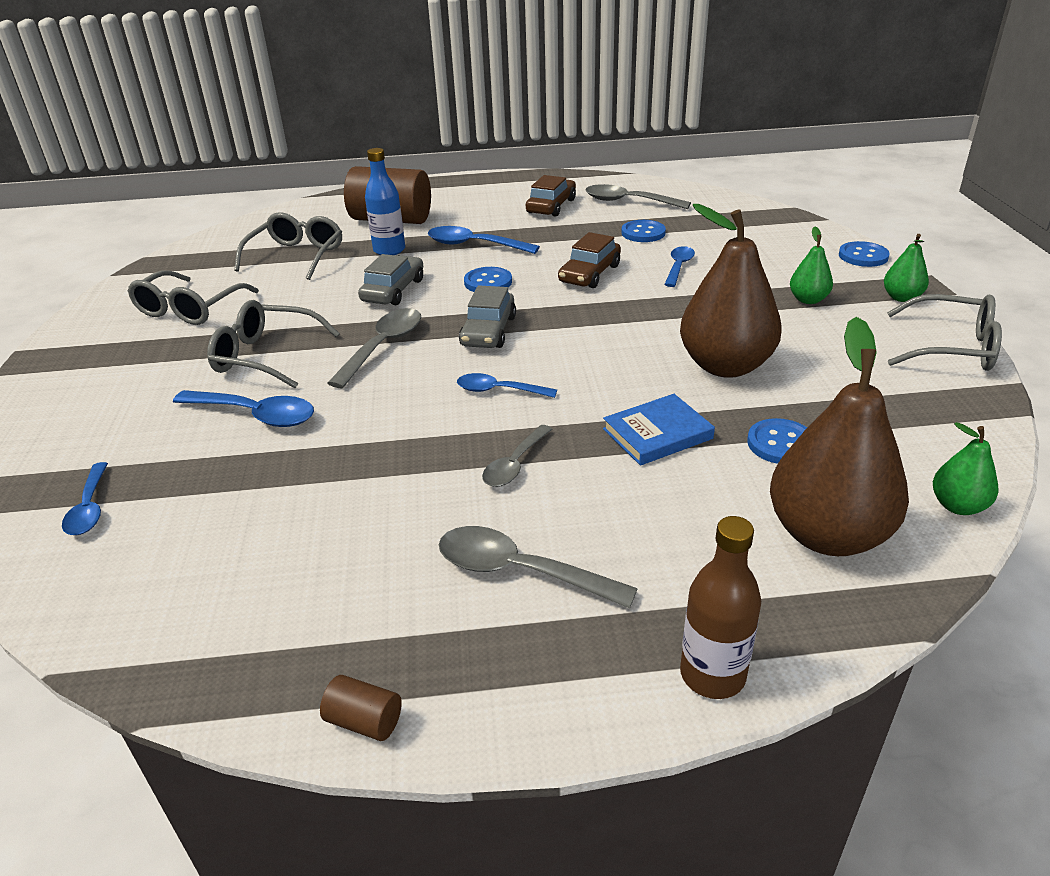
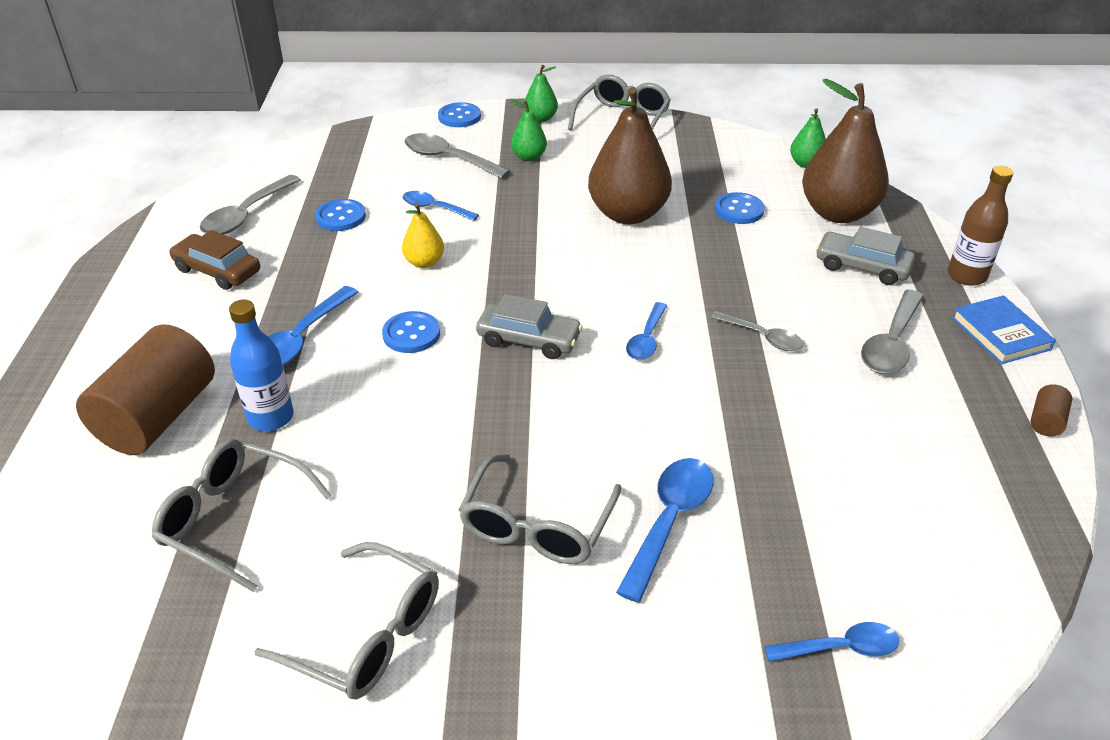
camera: 85 degrees left, 5 degrees up
grey spoon [327,308,421,388] -> grey spoon moved to [405,133,510,179]
grey car [358,254,423,305] -> grey car moved to [816,227,915,285]
brown car [558,232,621,288] -> yellow pear [402,204,444,268]
blue book [603,394,715,466] -> blue book moved to [952,295,1056,364]

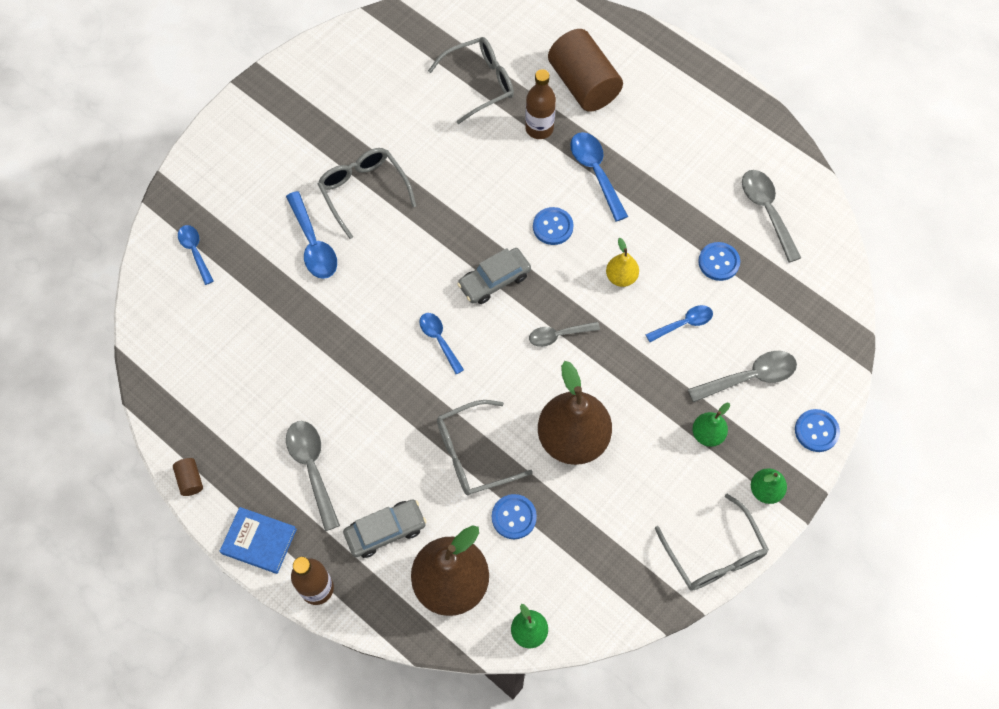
camera: 130 degrees right, 25 degrees up
brown car [169,230,260,290] -> none
blue bottle [229,300,294,431] -> brown bottle [525,69,556,139]
grey glasses [254,542,439,700] -> grey glasses moved to [437,400,533,496]
grey spoon [711,311,804,351] -> grey spoon moved to [529,322,600,347]
blue spoon [764,622,899,662] -> blue spoon turned 120 degrees clockwise [178,225,214,285]

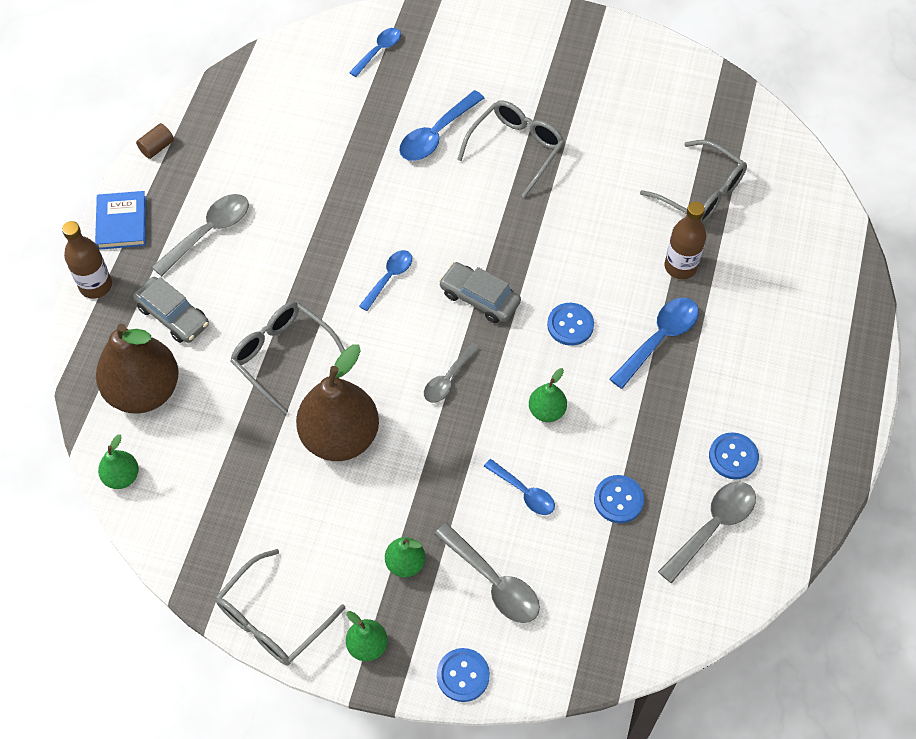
camera: 65 degrees right, 5 degrees down
blue button [492,494,537,539] -> blue button moved to [709,432,759,480]
grey spoon [529,322,600,347] -> grey spoon turned 105 degrees counterclockwise [424,343,480,403]
brown cylinder [548,29,623,112] -> none
yellow pear [606,238,639,287] -> green pear [529,368,567,422]

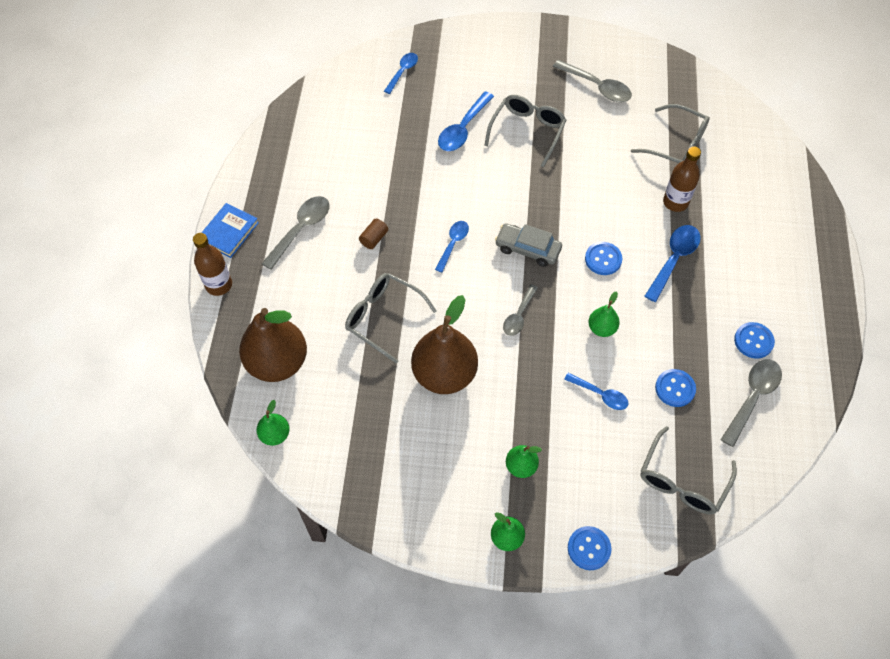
camera: 10 degrees left, 0 degrees up
blue book [95,191,146,250] -> blue book turned 45 degrees clockwise [202,203,259,258]
grey car [133,277,209,343] -> none
brown cylinder [136,123,174,159] -> brown cylinder moved to [359,218,388,249]
grey glasses [215,549,345,665] -> grey glasses moved to [641,426,737,514]
grey spoon [434,523,540,623] -> grey spoon moved to [553,60,632,102]

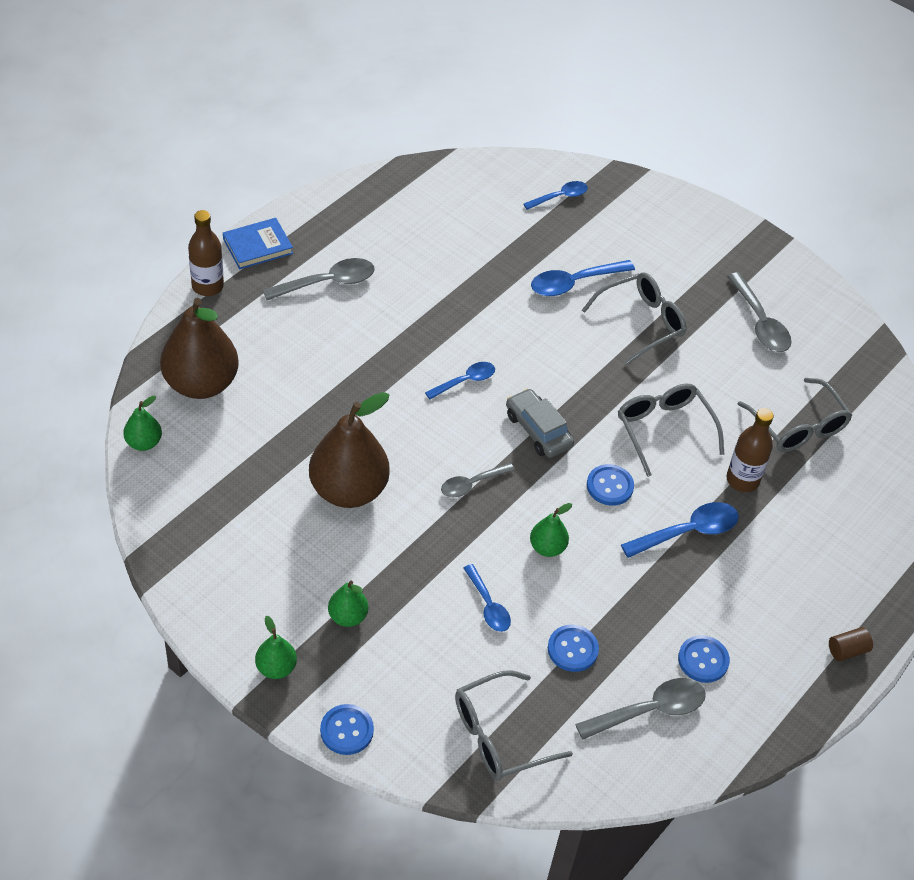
camera: 30 degrees right, 10 degrees down
grey glasses [345,273,437,364] -> grey glasses moved to [618,384,724,477]
brown cylinder [359,218,388,249] -> brown cylinder moved to [829,627,873,661]

